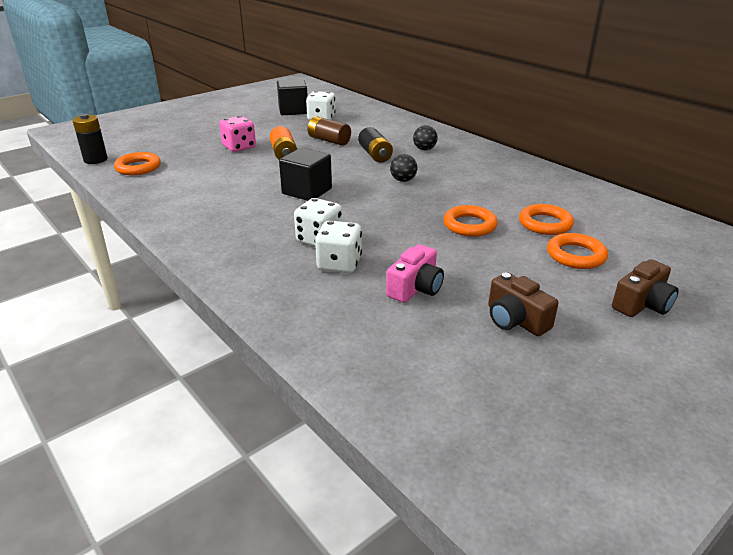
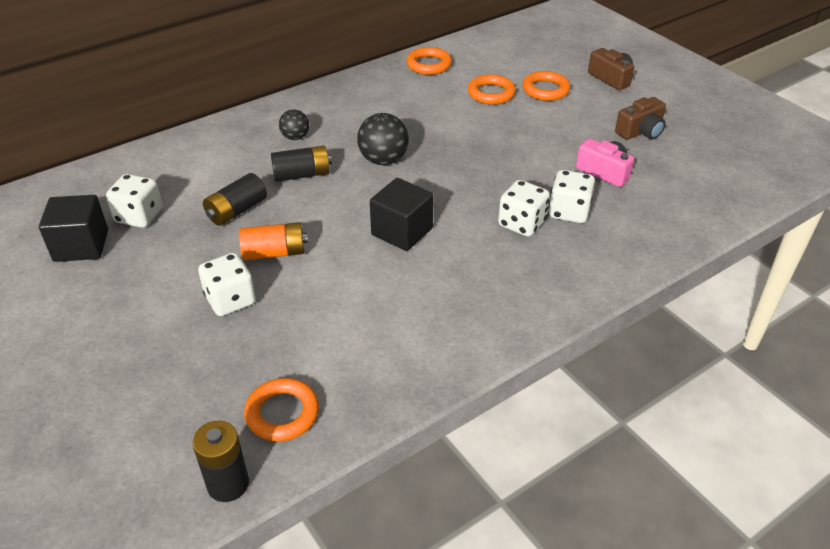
camera: 85 degrees left, 10 degrees up
pink dice [219,116,256,152] -> white dice [198,253,256,316]
brown battery [307,116,351,146] -> black battery [203,173,267,226]
black ball [390,154,417,182] -> black ball [357,113,409,165], size x1.64
orange ring [443,205,498,237] -> orange ring moved to [406,47,452,75]

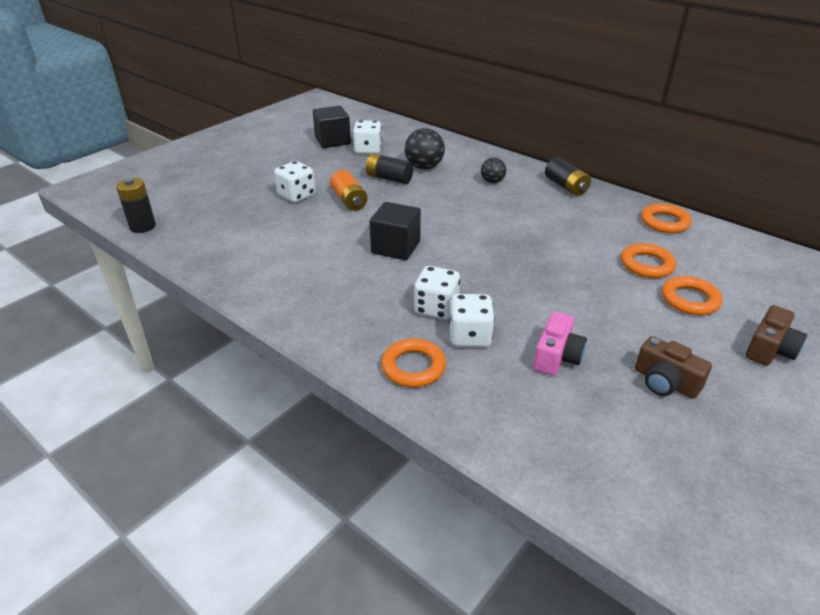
camera: 75 degrees right, 5 degrees down
orange ring [244,378,319,441] -> orange ring moved to [381,339,446,387]
black battery [271,146,332,182] -> black battery moved to [545,157,591,196]
black ball [357,113,409,165] -> black ball moved to [405,128,445,170]

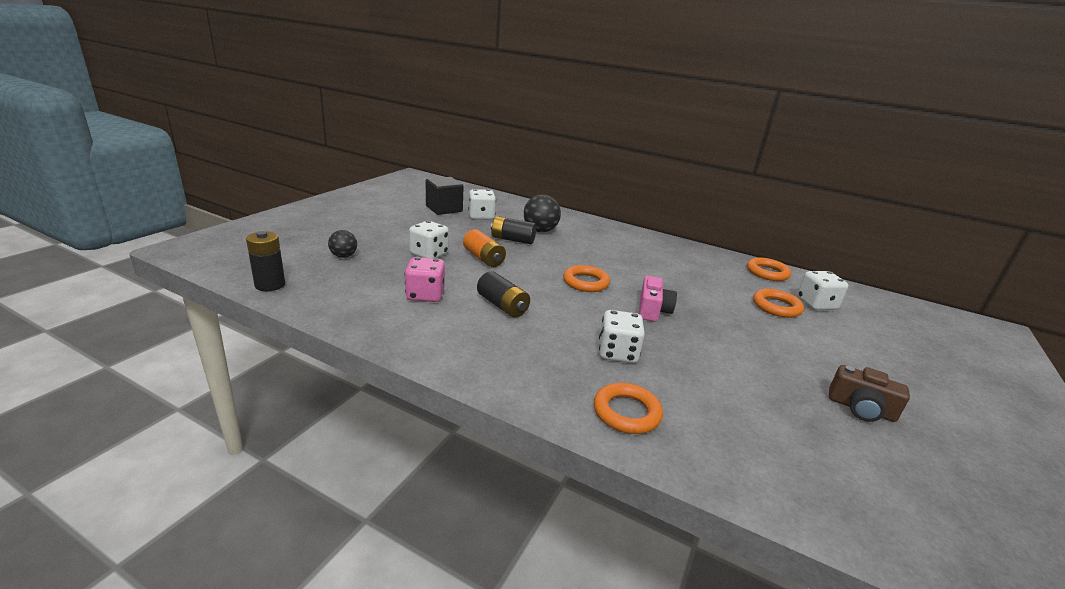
camera: 15 degrees left, 10 degrees down
black cube [369,202,421,260] -> none
white dice [449,294,495,347] -> white dice moved to [797,271,848,310]
black ball [481,158,506,184] -> black ball moved to [328,230,357,258]
pink camera [533,311,587,376] -> pink camera moved to [639,276,677,322]
black battery [545,157,591,196] -> black battery moved to [477,271,530,317]
orange ring [662,276,722,315] -> orange ring moved to [563,265,610,292]
brown camera [746,305,807,366] -> none
none -> pink dice [405,257,445,302]

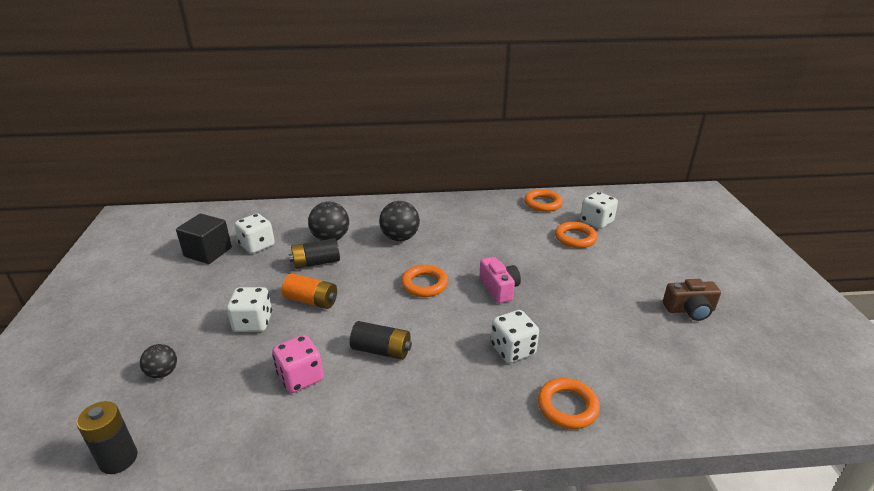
camera: 30 degrees left, 5 degrees up
none -> black ball [379,201,420,241]

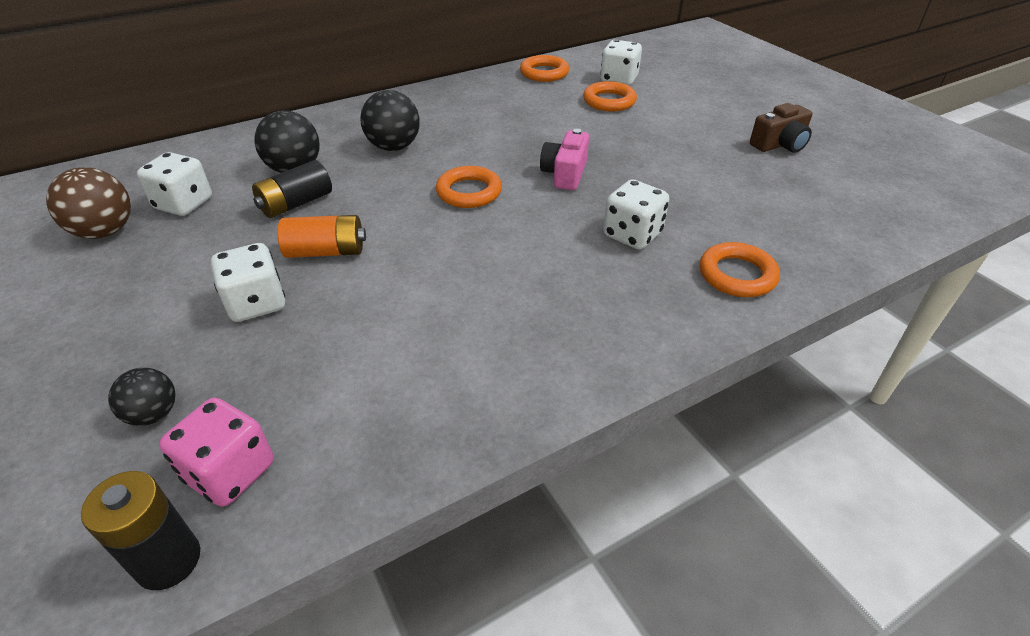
camera: 25 degrees left, 10 degrees up
black cube [176,214,232,264] -> brown ball [46,167,131,239]
pink dice [272,335,324,393] -> pink dice moved to [159,398,274,507]
black battery [350,321,412,360] -> none
pink camera [479,257,521,303] -> pink camera turned 120 degrees counterclockwise [540,129,589,190]

